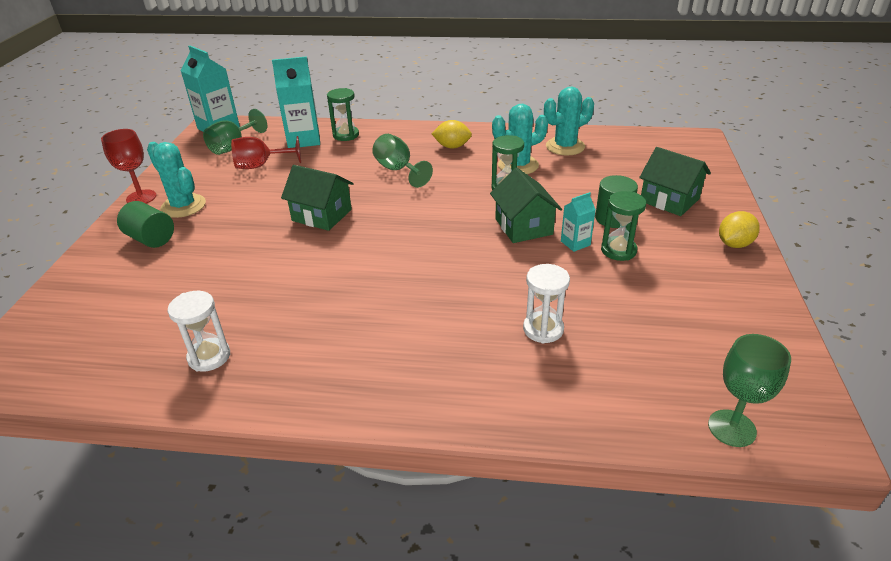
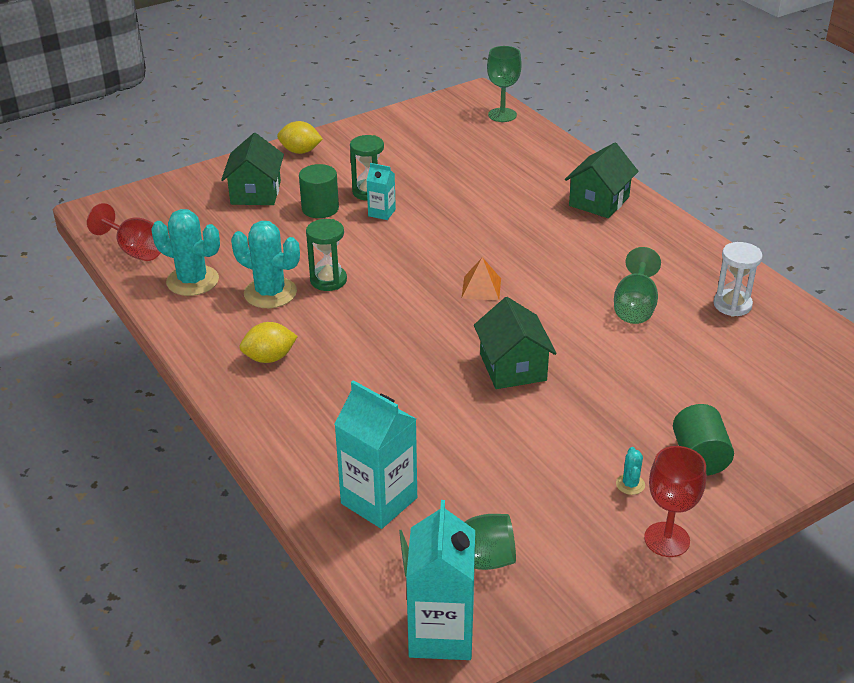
camera: 130 degrees left, 0 degrees up
turquoise cactus [147,142,206,218] -> turquoise cactus [616,447,645,495], size x0.45
red goblet [231,136,301,169] -> red goblet moved to [87,203,161,261]
green hourglass [327,88,359,141] -> none
green goblet [372,134,433,188] -> green goblet moved to [614,247,661,324]
yellow lemon [432,120,472,148] -> yellow lemon turned 75 degrees counterclockwise [239,322,298,363]
green house [490,168,562,243] -> green house moved to [565,143,639,218]
white hourglass [523,264,570,344] -> none
none -> orange pyramid [461,257,501,300]

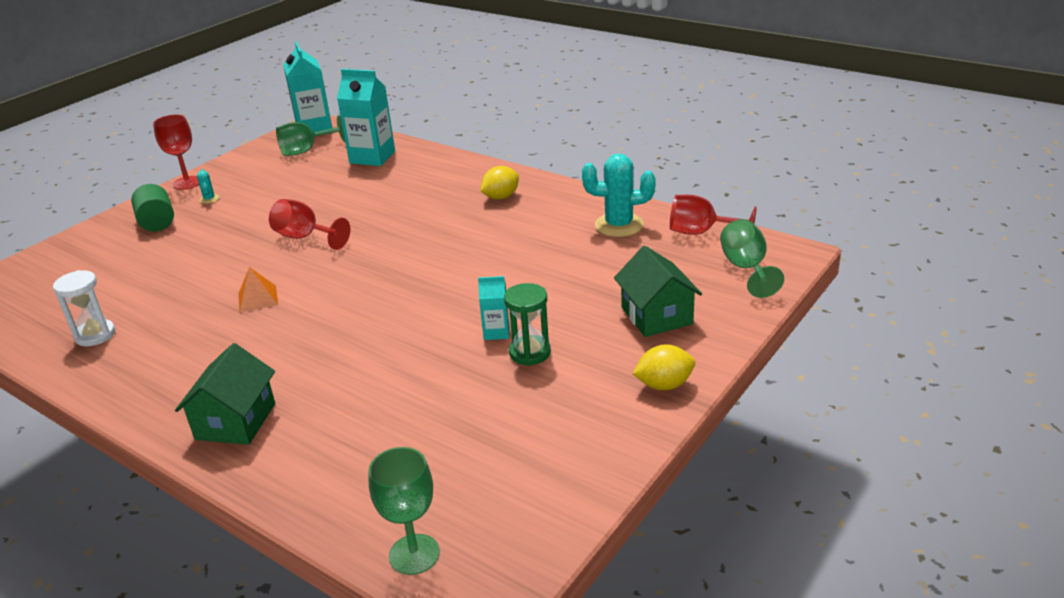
camera: 160 degrees right, 5 degrees down
turquoise cactus [231,221,300,308] -> none
green cylinder [299,164,339,218] -> none
green hourglass [306,219,347,291] -> none
orange pyramid [461,257,501,300] -> orange pyramid moved to [238,267,278,313]
green house [474,297,557,389] -> red goblet [269,199,350,250]
green goblet [614,247,661,324] -> green goblet moved to [720,219,784,298]

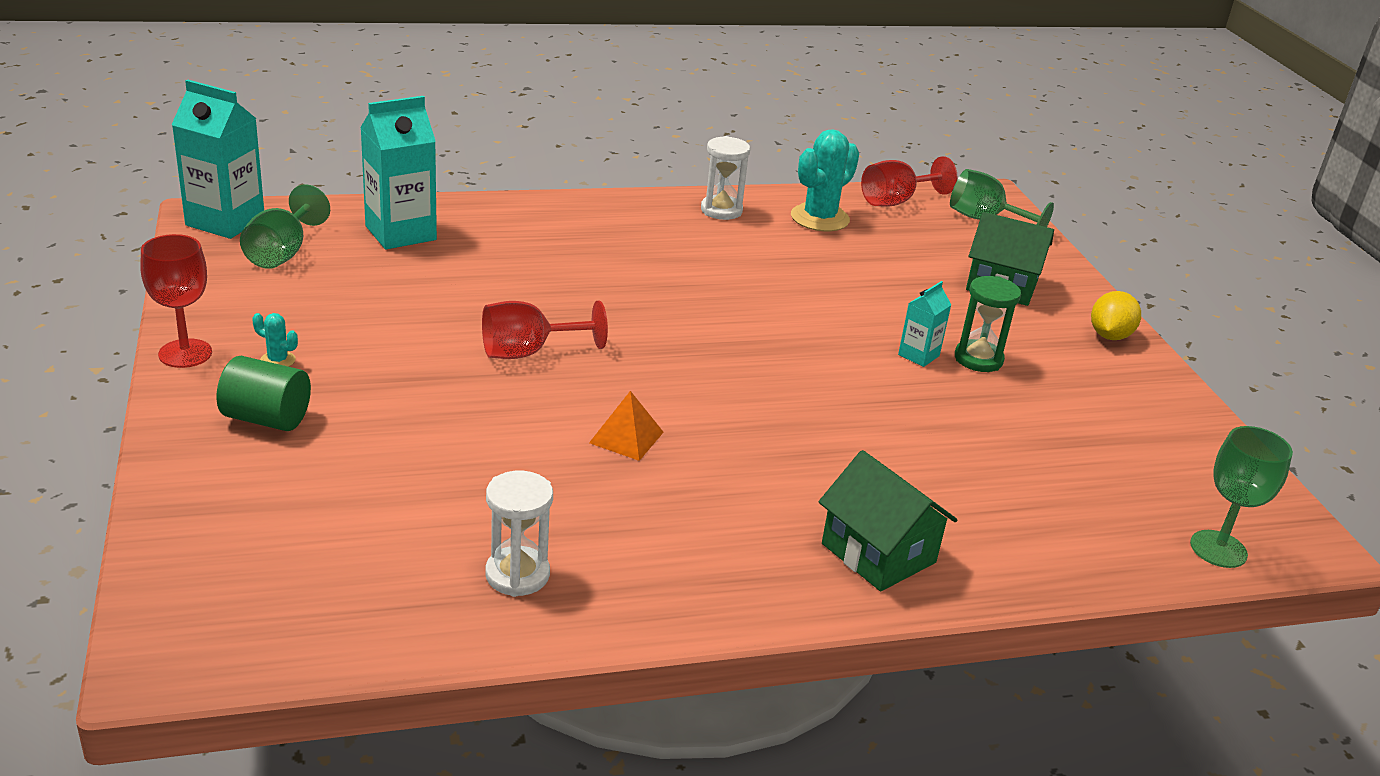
camera: 55 degrees left, 0 degrees up
yellow lemon [480,166,519,200] -> none
none -> white hourglass [701,136,750,220]

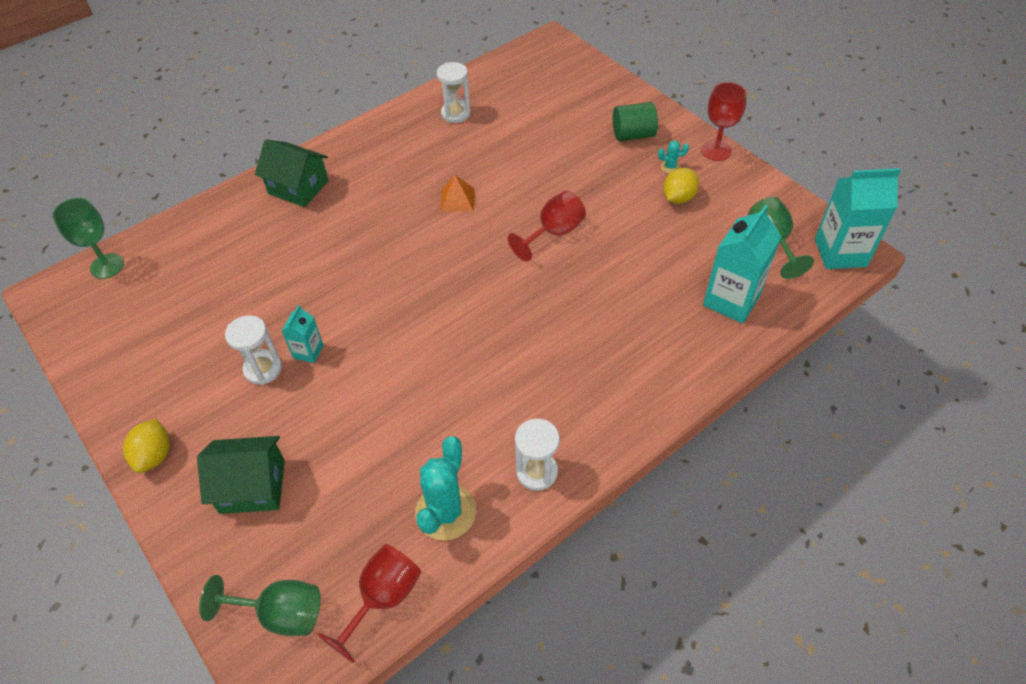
camera: 160 degrees right, 20 degrees up
green hourglass [955,276,1021,372] -> white hourglass [225,315,282,385]
none -> yellow lemon [663,168,699,204]

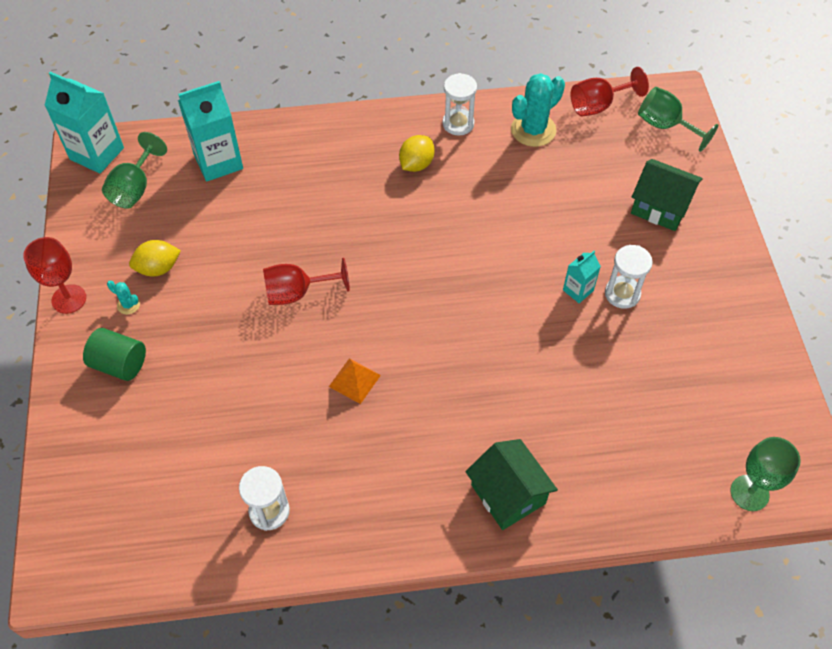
camera: 150 degrees left, 5 degrees up
yellow lemon [123,419,170,473] -> yellow lemon moved to [399,135,435,172]

